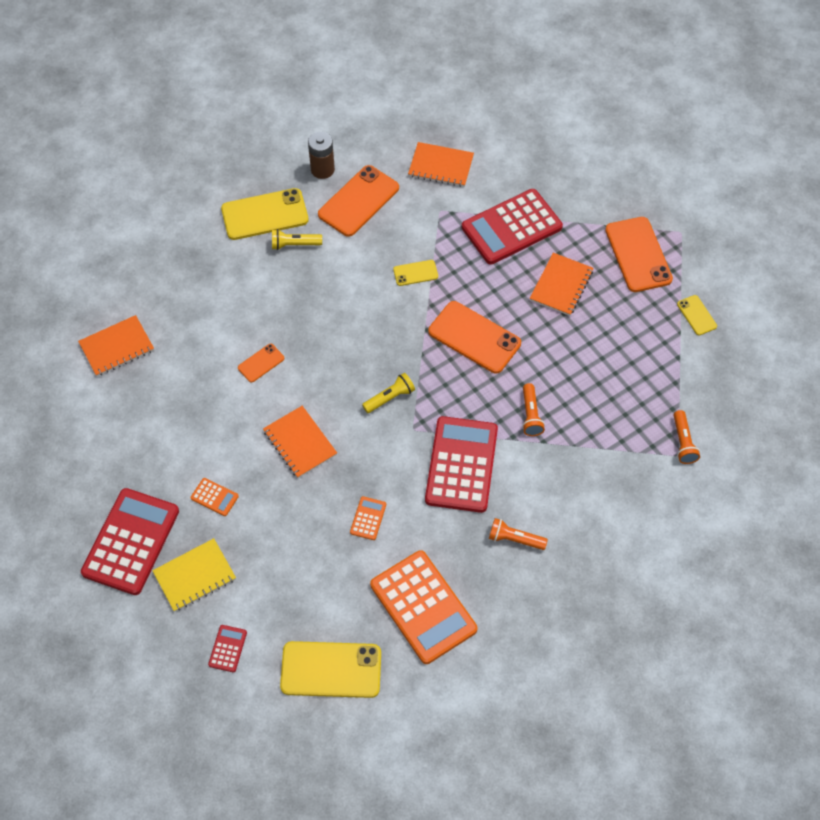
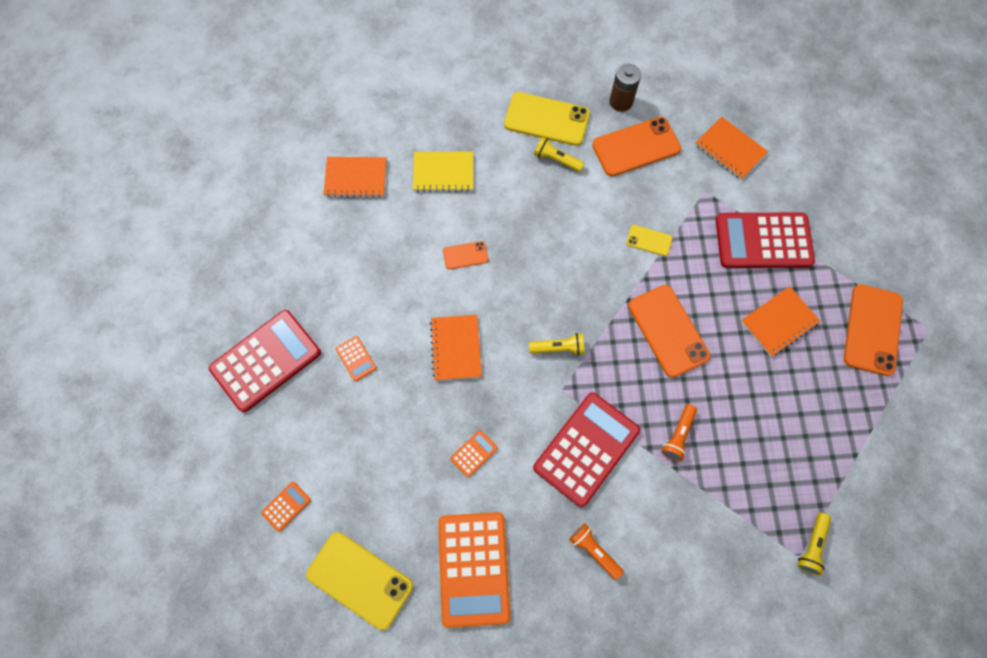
camera: 30 degrees right, 10 degrees up
yellow notebook [152,538,236,612] -> yellow notebook moved to [413,151,473,192]
red calculator [208,625,247,672] -> orange calculator [261,482,311,532]
orange flashlight [674,410,700,464] -> yellow flashlight [798,513,831,576]
yellow phone [677,295,717,335] -> none

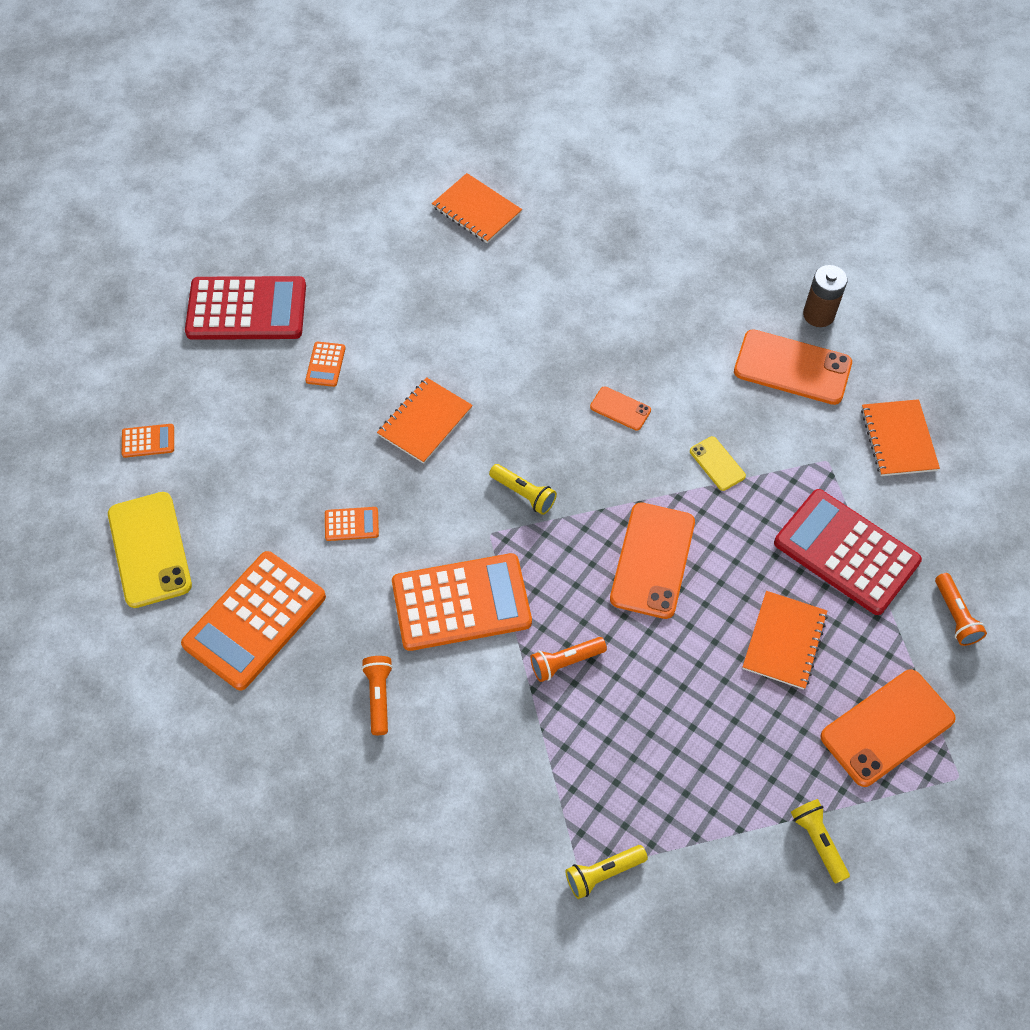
camera: 40 degrees right, 10 degrees down
yellow notebook [413,151,473,192] -> none
orange phone [443,241,488,269] -> orange phone moved to [590,386,651,431]
yellow phone [504,92,590,146] -> none
red calculator [533,392,640,507] -> orange calculator [392,553,532,651]
yellow flashlight [534,137,585,172] -> yellow flashlight moved to [791,799,850,884]
orange notebook [741,286,821,357] -> orange notebook turned 75 degrees counterclockwise [742,591,828,690]
none -> orange flashlight [935,573,987,646]

